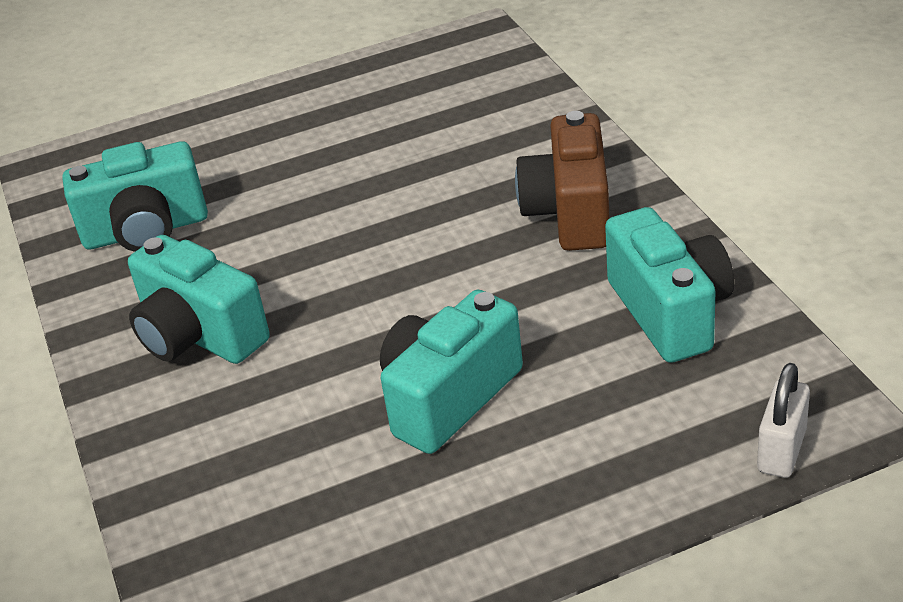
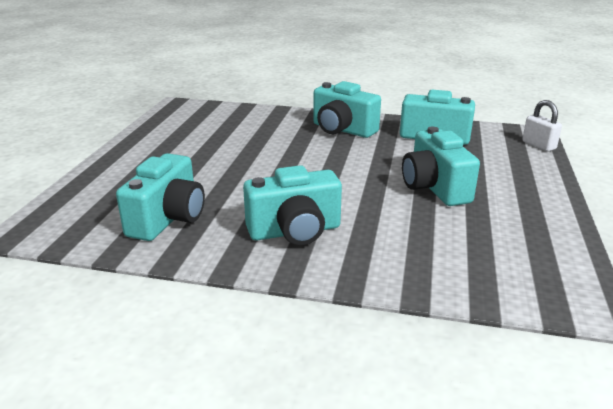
camera: 60 degrees left, 10 degrees down
brown camera [515,111,610,251] -> turquoise camera [313,81,381,138]

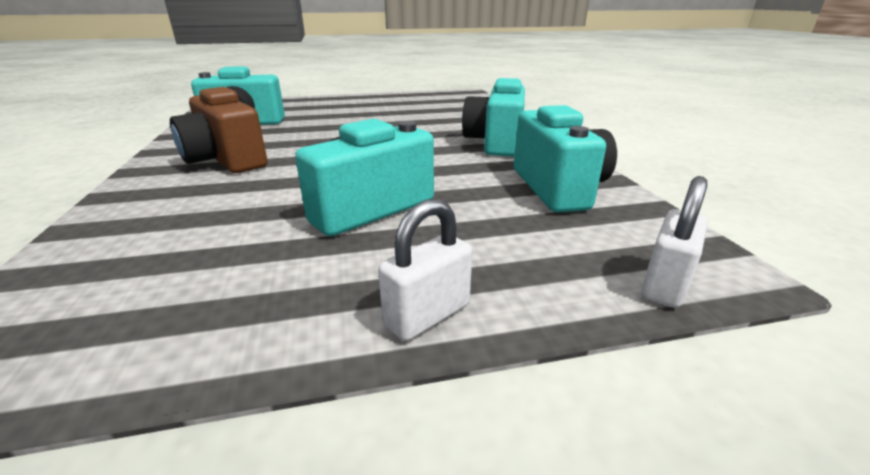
camera: 65 degrees right, 0 degrees up
turquoise camera [243,165,342,245] -> brown camera [170,87,268,173]
none -> white padlock [378,199,472,341]

